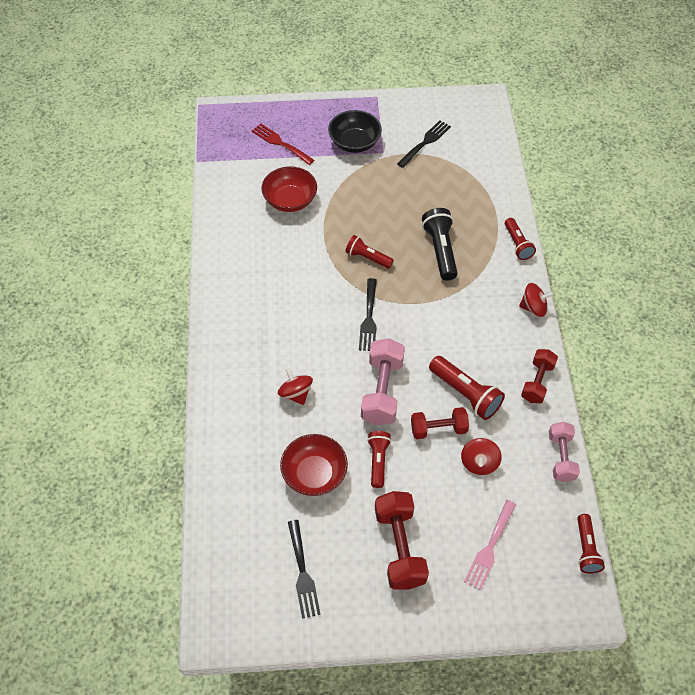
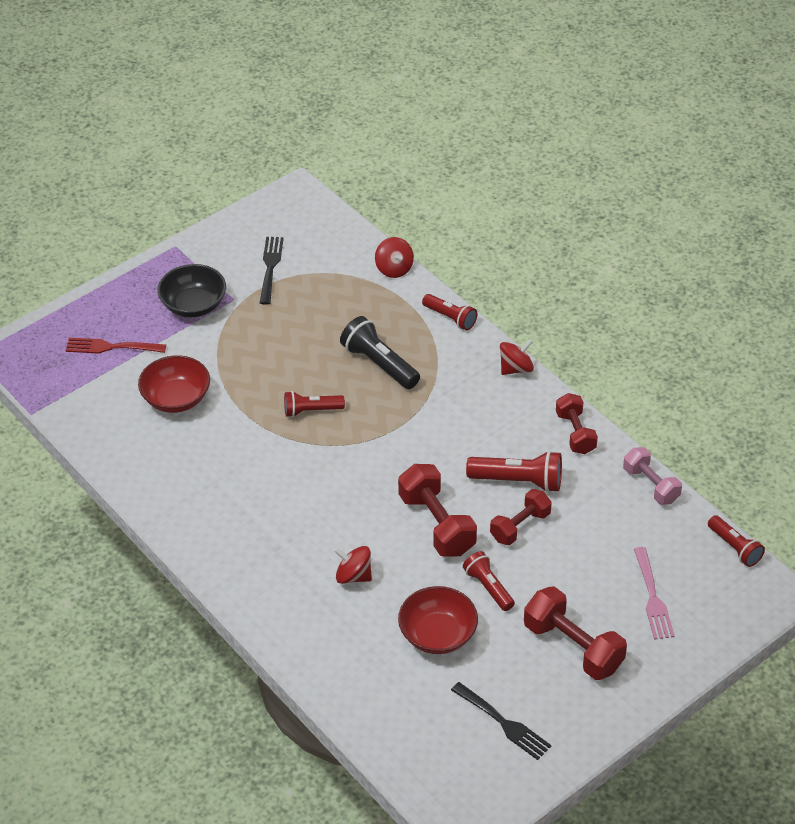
camera: 35 degrees left, 10 degrees down
black fork [359,278,377,351] -> none
pink dumbbell [361,338,405,425] -> red dumbbell [398,464,477,557]
red spinning top [461,438,502,475] -> red spinning top moved to [375,237,414,278]

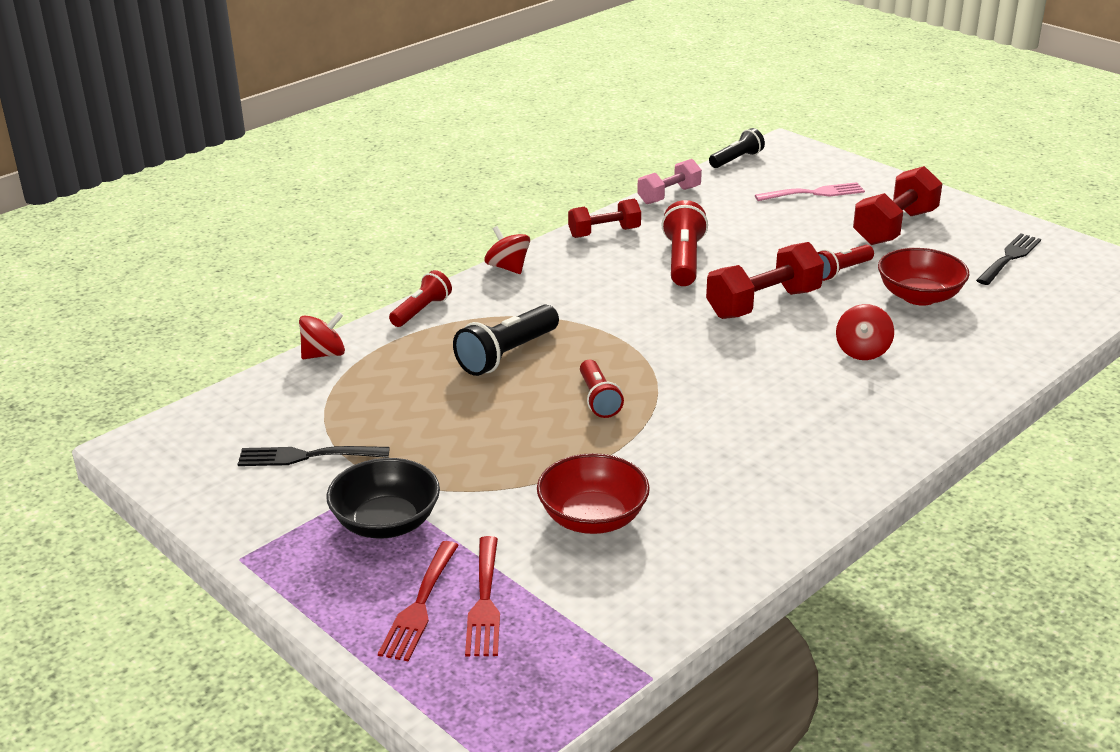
camera: 95 degrees left, 15 degrees down
red dumbbell [490,489,552,545] -> none
red flashlight [708,515,765,567] -> black flashlight [709,128,765,168]
none -> red fork [378,541,459,662]

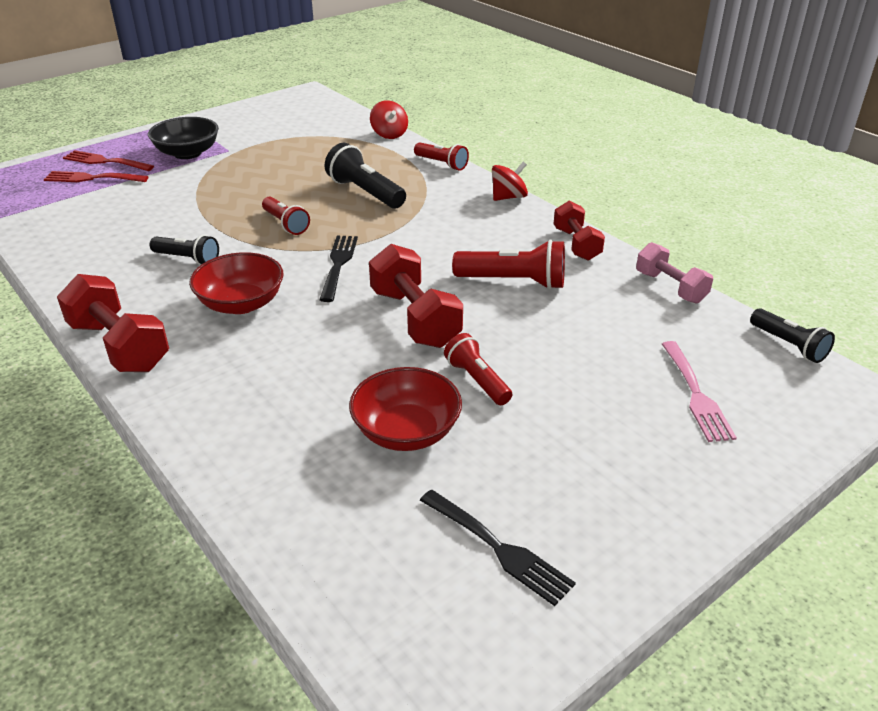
camera: 95 degrees right, 5 degrees up
black fork [238,446,390,466] -> black fork moved to [319,236,358,302]
red bowl [537,453,650,534] -> red bowl moved to [189,252,284,314]
red flashlight [580,360,624,418] -> red flashlight turned 120 degrees counterclockwise [262,197,310,235]
red spinning top [836,304,894,360] -> none
red dumbbell [853,166,943,245] -> red dumbbell moved to [57,274,169,372]
none -> black flashlight [150,235,219,265]

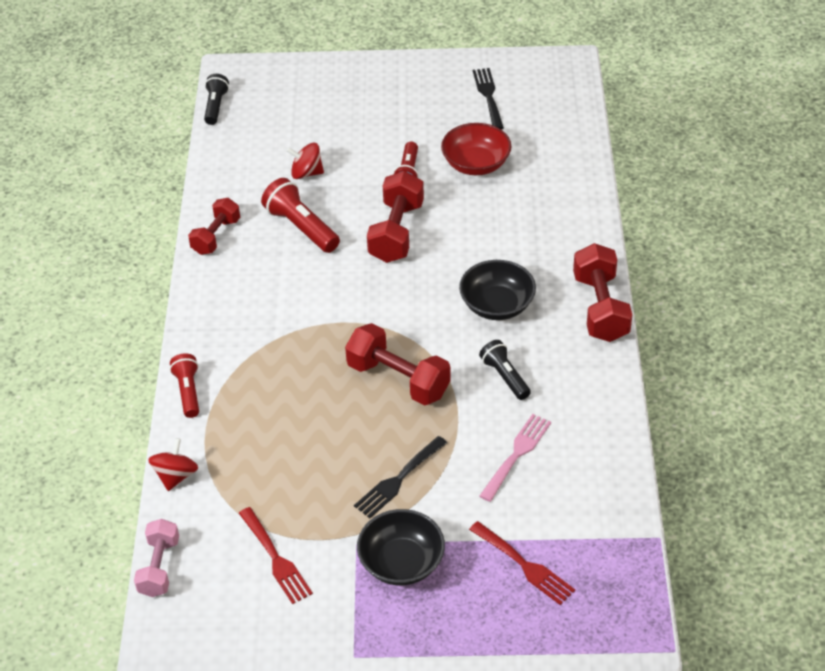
camera: 140 degrees left, 10 degrees up
red fork [63,150,154,171] -> red fork moved to [239,507,313,604]
red bowl [189,252,284,314] -> black bowl [459,260,536,320]
red flashlight [262,197,310,235] -> red dumbbell [345,323,451,405]
black fork [319,236,358,302] -> black fork moved to [354,436,447,518]
black flashlight [325,143,406,208] -> none
red spinning top [492,162,528,201] -> red spinning top moved to [287,143,324,179]
pink dumbbell [636,242,713,303] -> pink dumbbell moved to [134,519,179,597]
pink fork [662,341,737,442] -> pink fork moved to [480,414,551,502]

